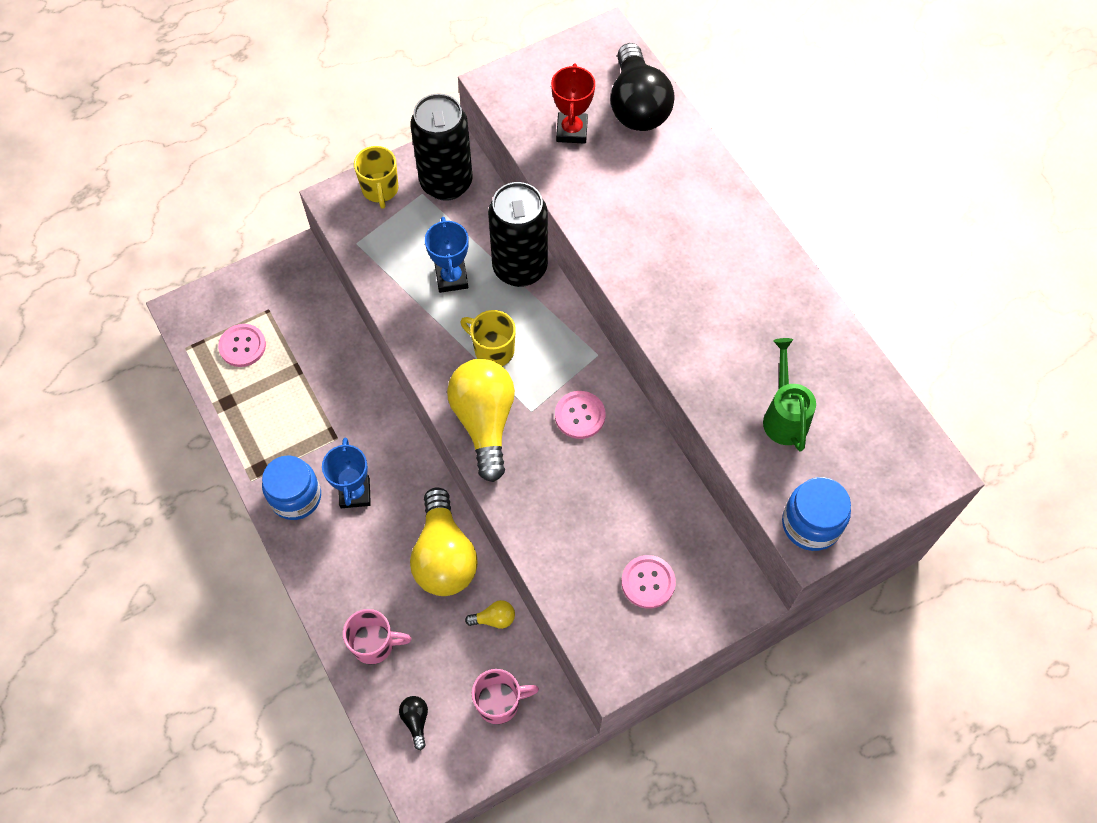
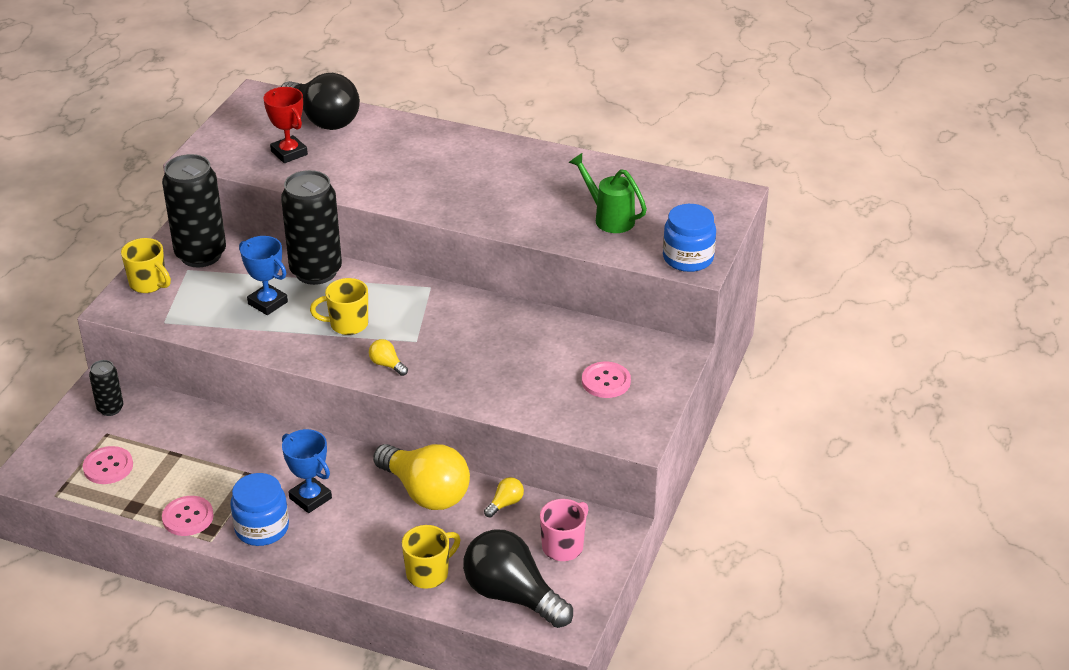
camera: 40 degrees left, 25 degrees down
pink mug [343,609,412,664] -> yellow mug [402,525,460,589]
black light bulb [399,696,428,750] -> black light bulb [463,529,573,628], size x2.42
yellow light bulb [447,359,515,482] -> yellow light bulb [369,339,408,376], size x0.41
pink button [555,391,605,439] -> pink button moved to [162,496,214,536]
none -> black can [89,360,124,416]

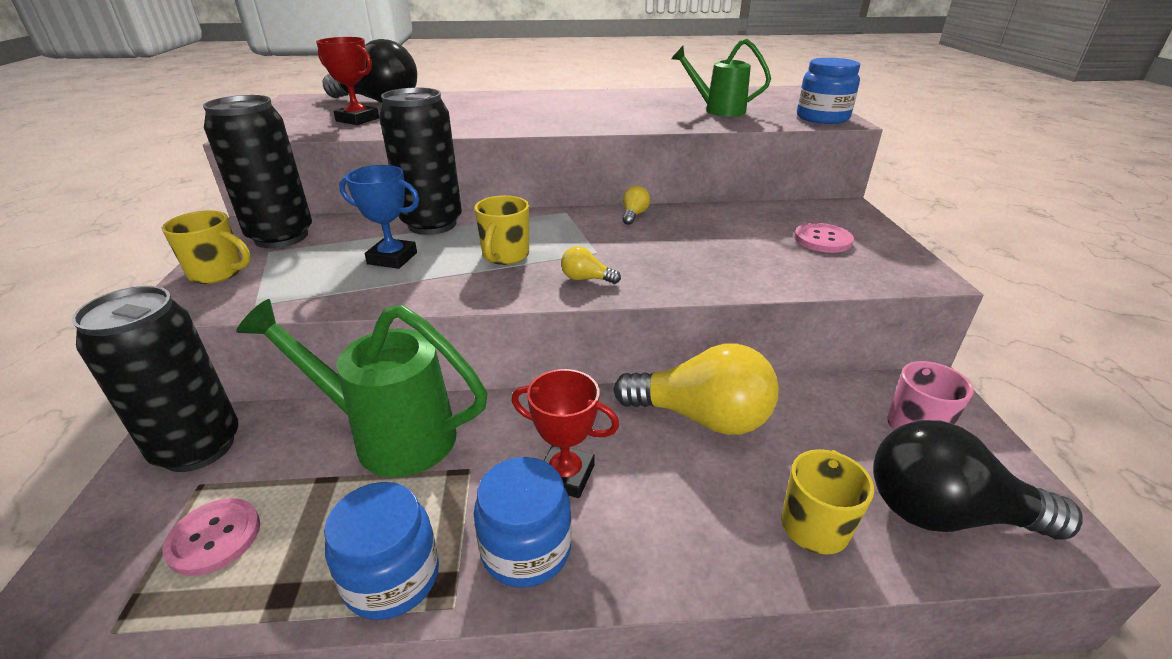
camera: 25 degrees left, 5 degrees down
black can [89,360,124,416] -> black can [72,286,239,472], size x2.03
pink button [162,496,214,536] -> blue jar [324,482,439,620]
blue trophy [282,429,332,513] -> red trophy [511,369,619,498]
yellow mug [310,278,368,335] -> yellow mug turned 45 degrees counterclockwise [474,195,529,265]
yellow light bulb [484,477,524,518] -> yellow light bulb moved to [623,186,650,225]
none -> green watering can [236,299,488,477]

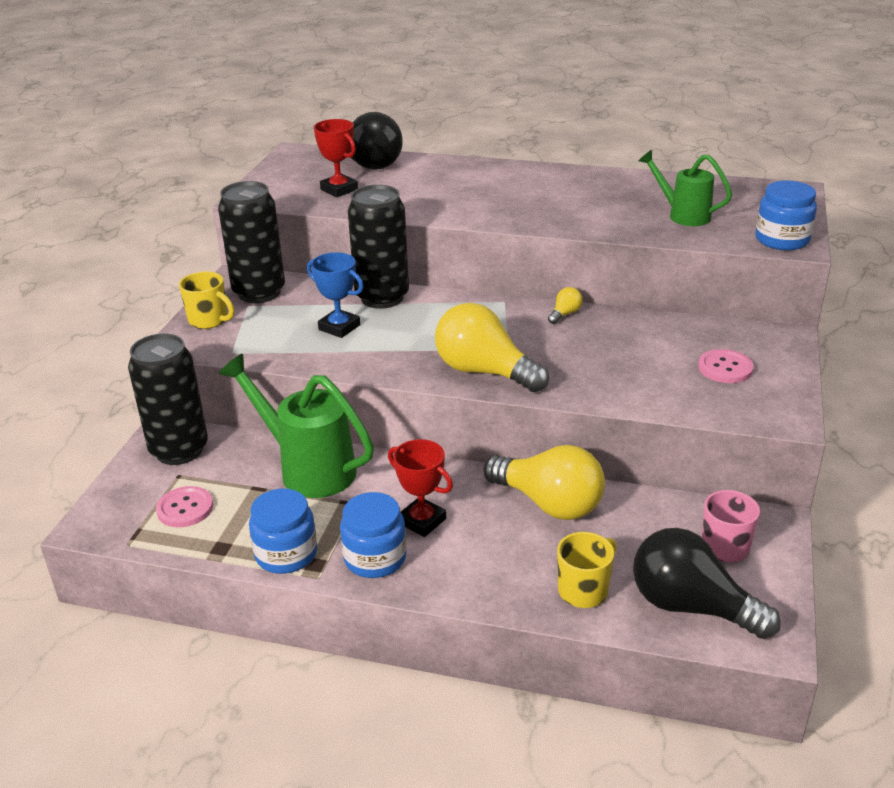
camera: 20 degrees right, 0 degrees up
yellow mug [474,195,529,265] -> none
yellow light bulb [561,246,621,284] -> yellow light bulb [435,303,549,392], size x2.42

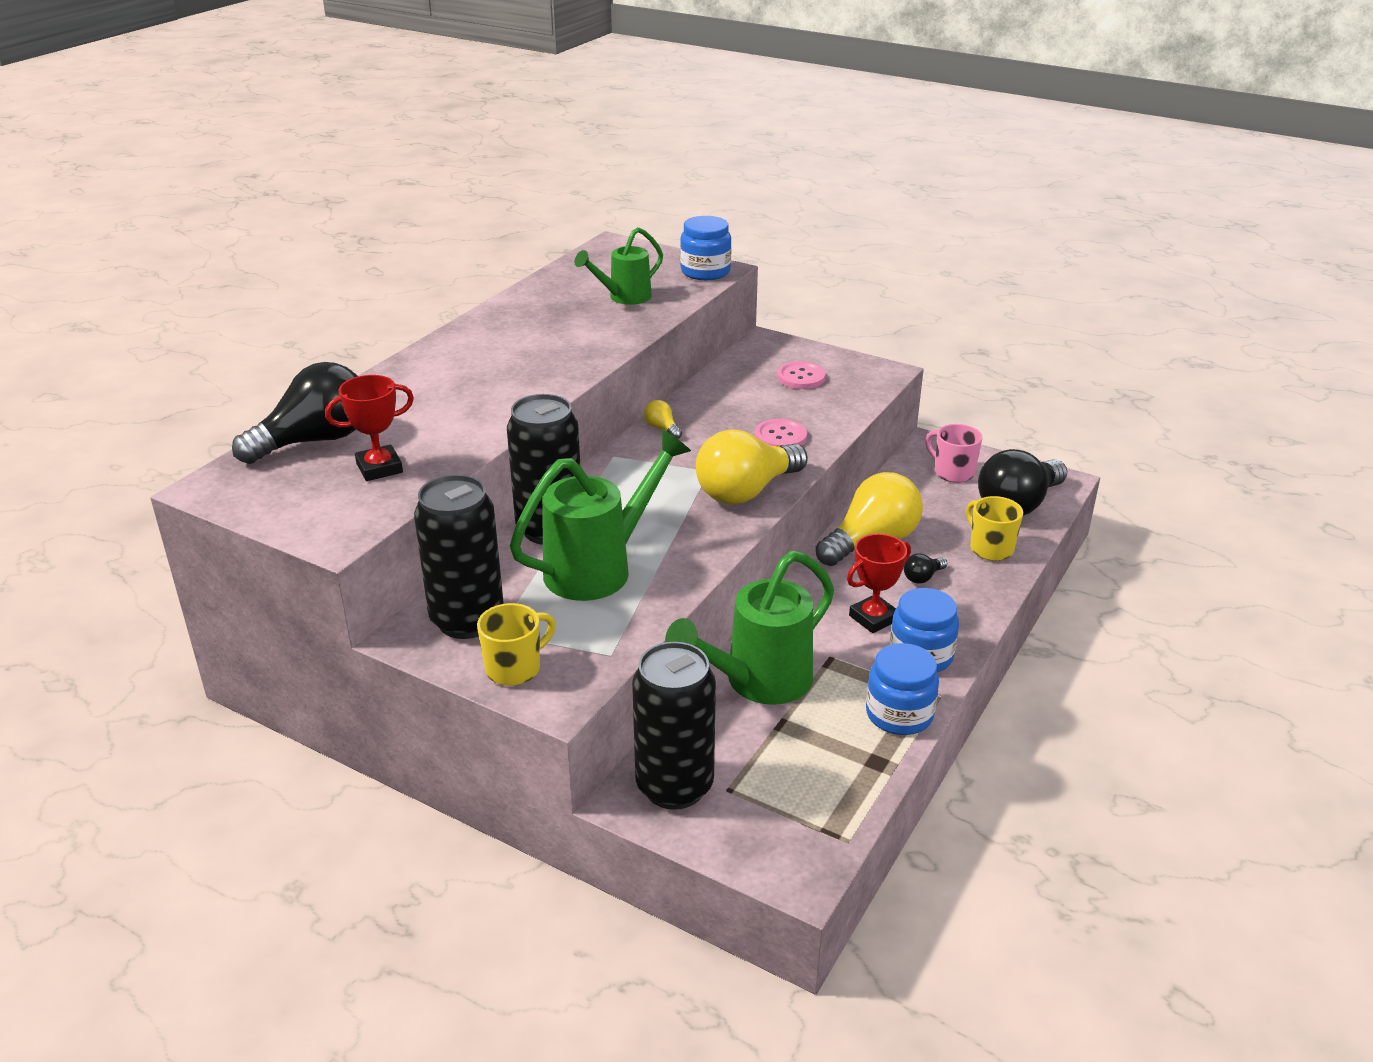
camera: 75 degrees left, 0 degrees up
pink button [156,486,213,527] -> pink button moved to [755,419,807,446]
blue trophy [307,252,364,338] -> green watering can [510,429,691,601]
none -> black light bulb [904,553,947,584]

